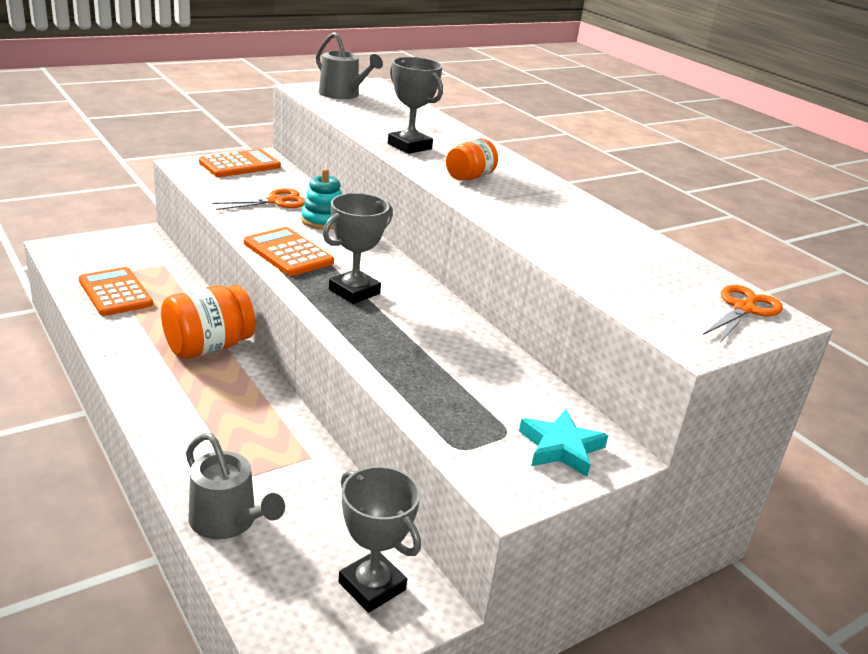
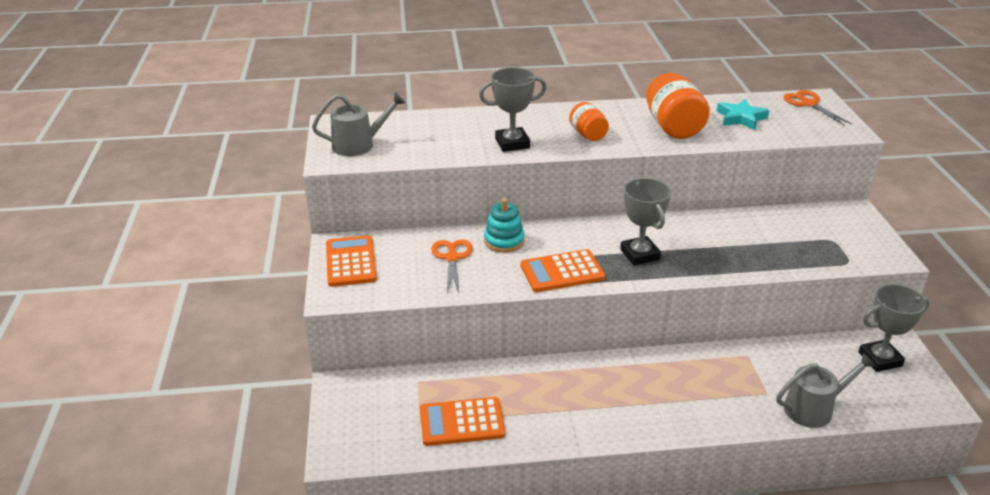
camera: 60 degrees left, 5 degrees up
orange jar [161,285,255,359] -> orange jar moved to [646,73,710,139]
turquoise star [519,410,608,477] -> turquoise star moved to [717,99,770,130]

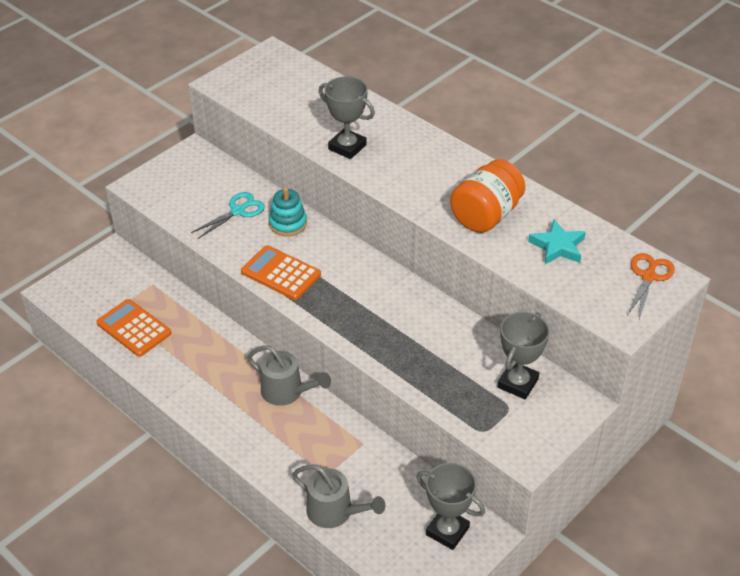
camera: 50 degrees right, 10 degrees up
grey watering can [312,92,406,156] -> grey watering can moved to [247,345,331,406]
orange calculator [326,235,377,287] -> none
orange scissors [431,240,473,293] -> turquoise scissors [191,192,265,239]
orange jar [569,102,609,141] -> none
grey trophy [620,178,671,266] -> grey trophy moved to [497,312,550,399]

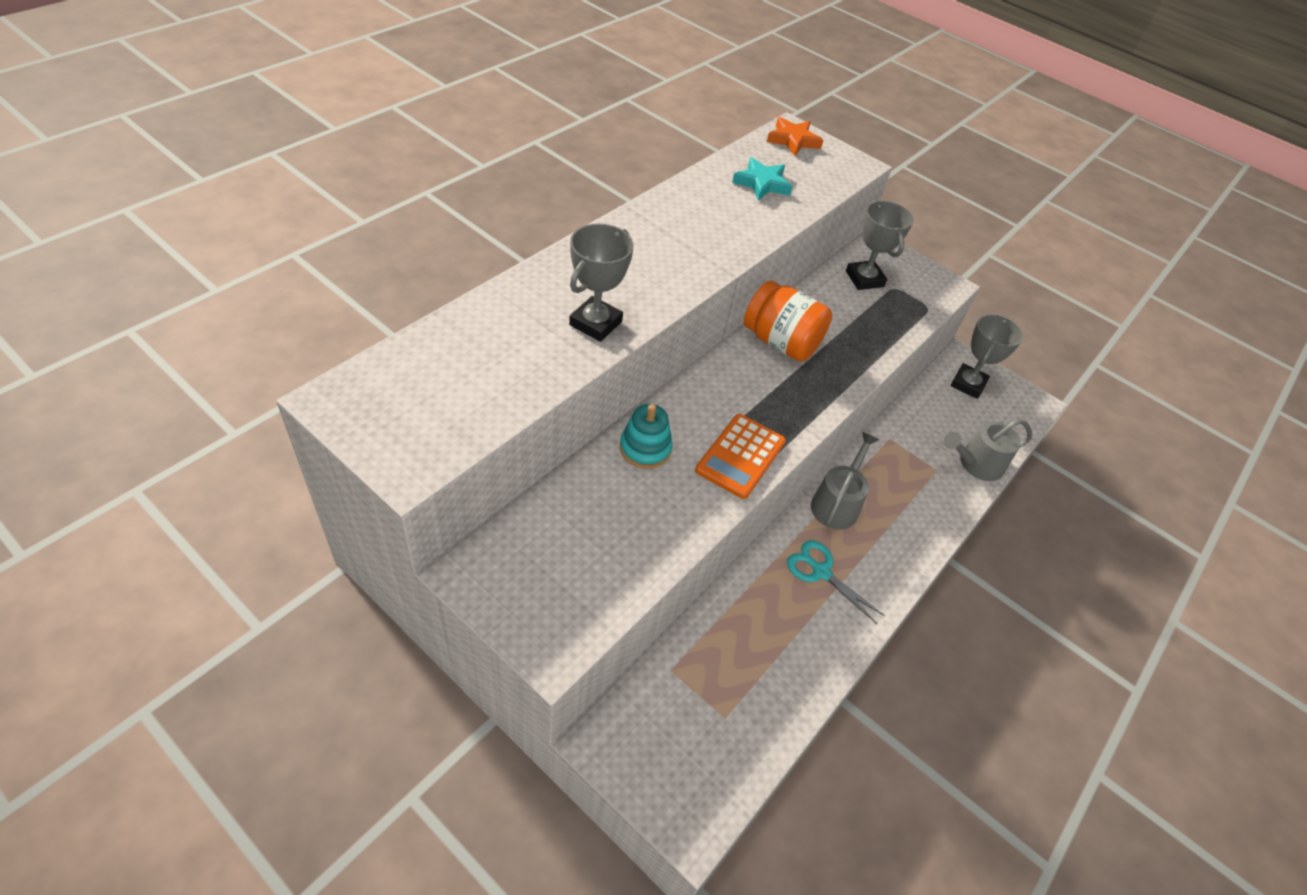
camera: 100 degrees left, 5 degrees up
orange calculator [96,299,171,357] -> none
turquoise scissors [191,192,265,239] -> turquoise scissors moved to [787,540,885,624]
grey watering can [292,464,385,528] -> grey watering can turned 135 degrees counterclockwise [944,419,1032,481]
orange jar [450,159,525,233] -> orange jar moved to [744,281,832,361]
grey trophy [497,312,550,399] -> grey trophy turned 45 degrees clockwise [846,201,914,290]
orange scissors [627,253,675,319] -> orange star [767,117,823,156]

